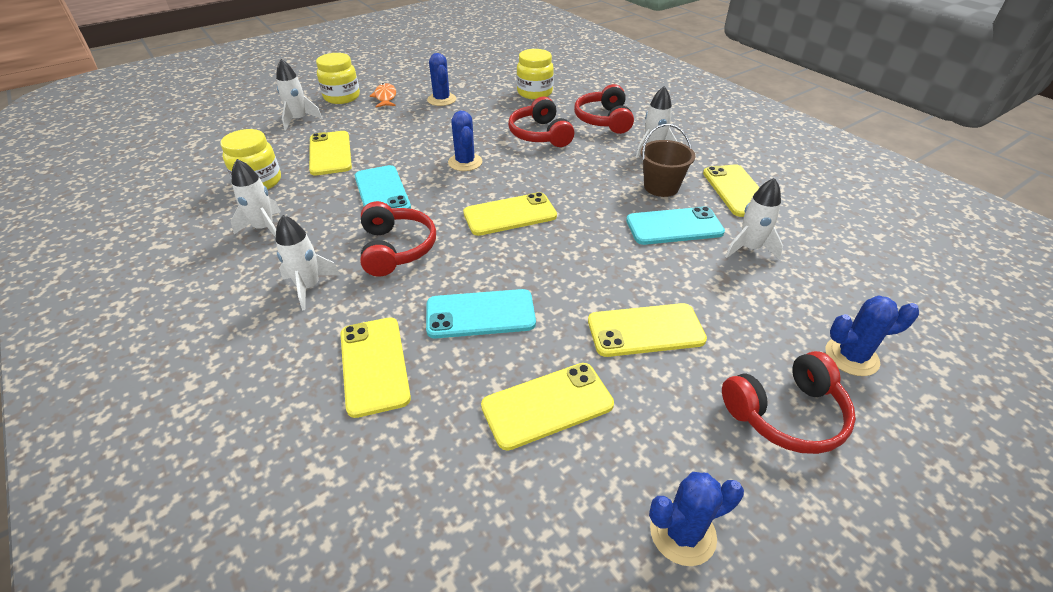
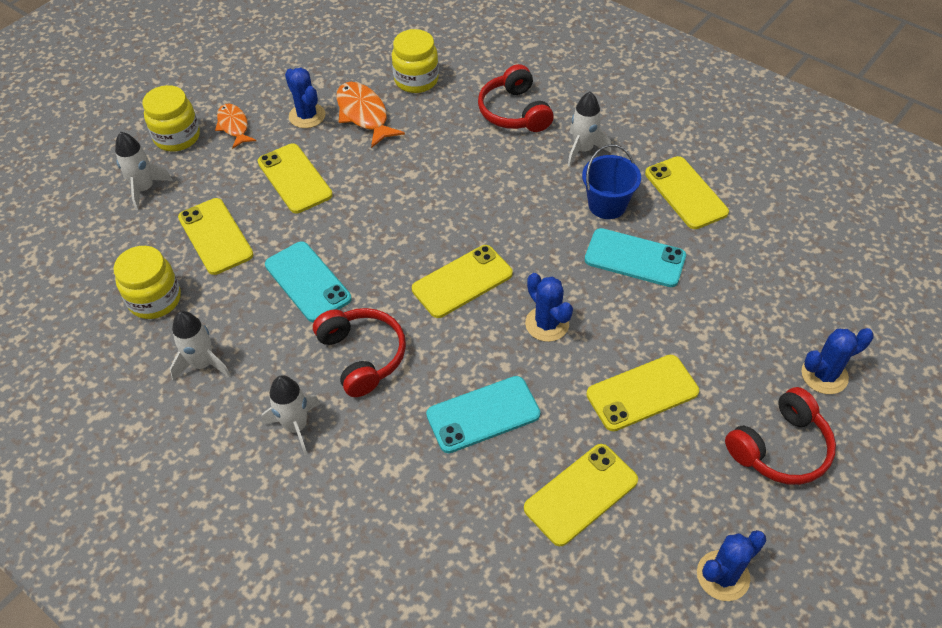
camera: 15 degrees left, 10 degrees up
yellow phone [340,318,411,418] -> yellow phone moved to [258,144,333,213]
blue cactus [448,111,482,171] -> blue cactus moved to [525,273,573,342]
red headphones [508,97,574,147] -> none
turquoise phone [626,206,725,245] -> turquoise phone turned 45 degrees clockwise [585,228,686,287]
brown bucket [641,124,696,197] -> blue bucket [582,144,641,219]
white rocket [725,178,783,260] -> none
none -> orange fish [336,82,405,148]

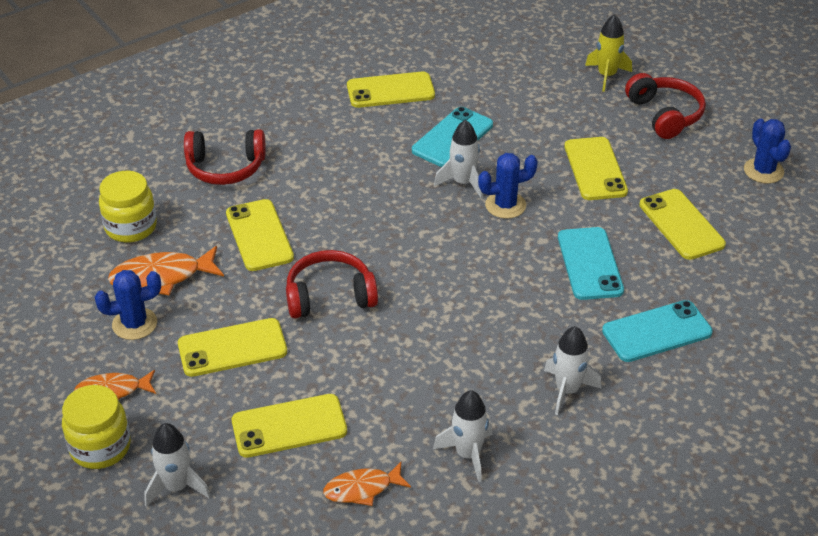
camera: 75 degrees left, 10 degrees down
yellow jar [113,246,181,319] -> orange fish [323,462,411,506]
turquoise phone [265,241,351,322] -> turquoise phone moved to [602,300,713,362]
red headphones [313,308,406,397] -> red headphones moved to [286,250,378,319]
yellow phone [412,245,513,318] -> yellow phone moved to [226,199,294,271]
white rocket [568,92,611,167] -> white rocket moved to [434,120,483,198]
blue bucket [582,144,641,219] -> none
blue cactus [802,328,874,394] -> yellow rocket [585,14,632,92]

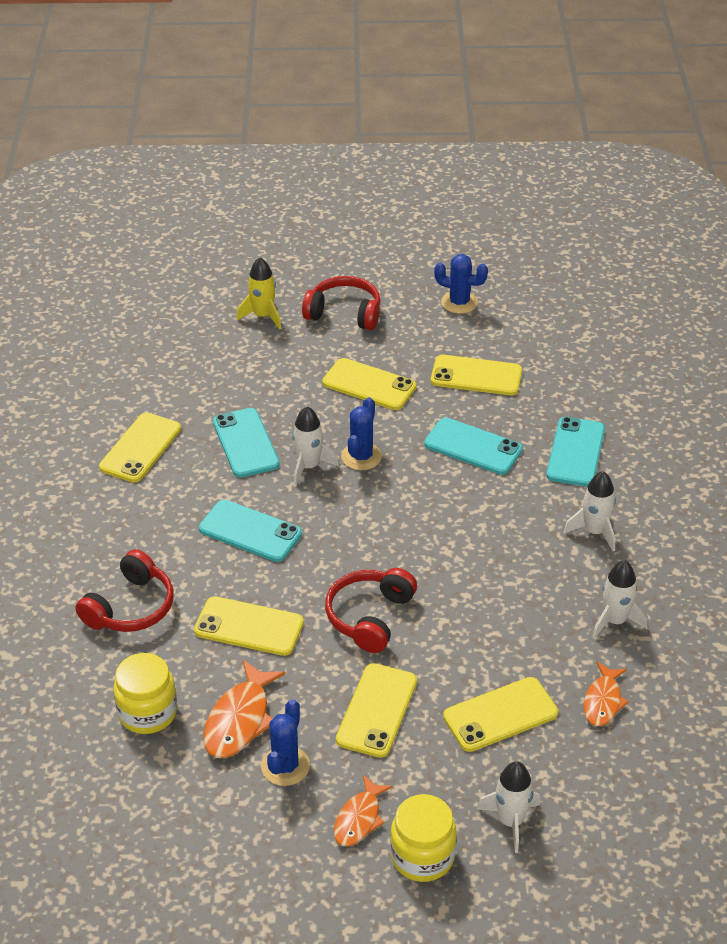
camera: 55 degrees left, 0 degrees up
yellow phone [232,394,347,458] -> yellow phone turned 45 degrees clockwise [443,677,558,752]
none -> turquoise phone [199,500,302,562]

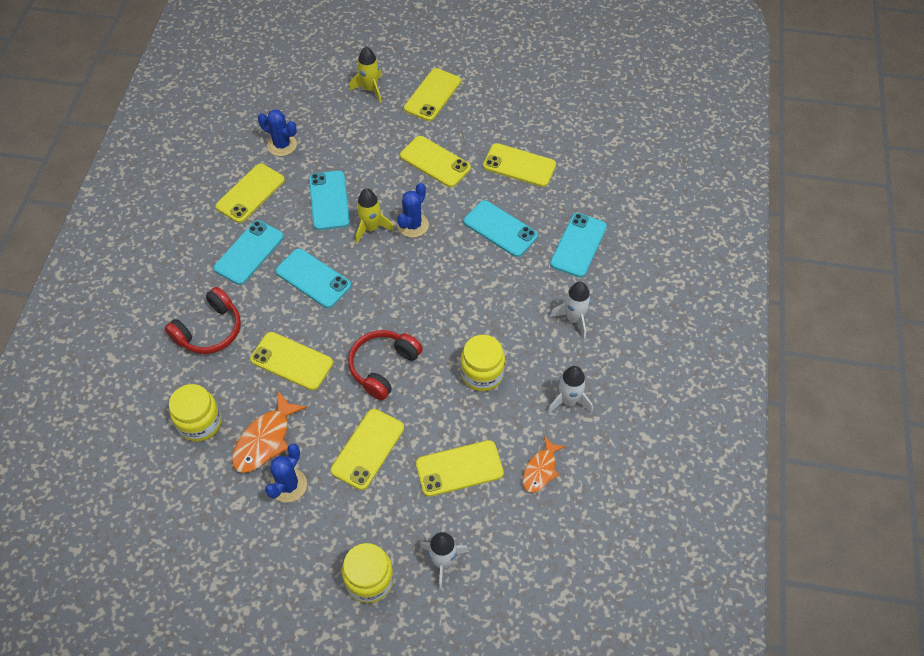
camera: 10 degrees right, 15 degrees up
white rocket [292,406,339,486] -> yellow rocket [356,188,394,244]
red headphones [302,276,380,330] -> yellow phone [404,68,461,121]
orange fish [334,775,393,847] -> none
blue cactus [434,254,488,314] -> blue cactus moved to [258,110,297,156]
none -> turquoise phone [214,220,284,285]
none -> yellow jar [460,335,505,391]

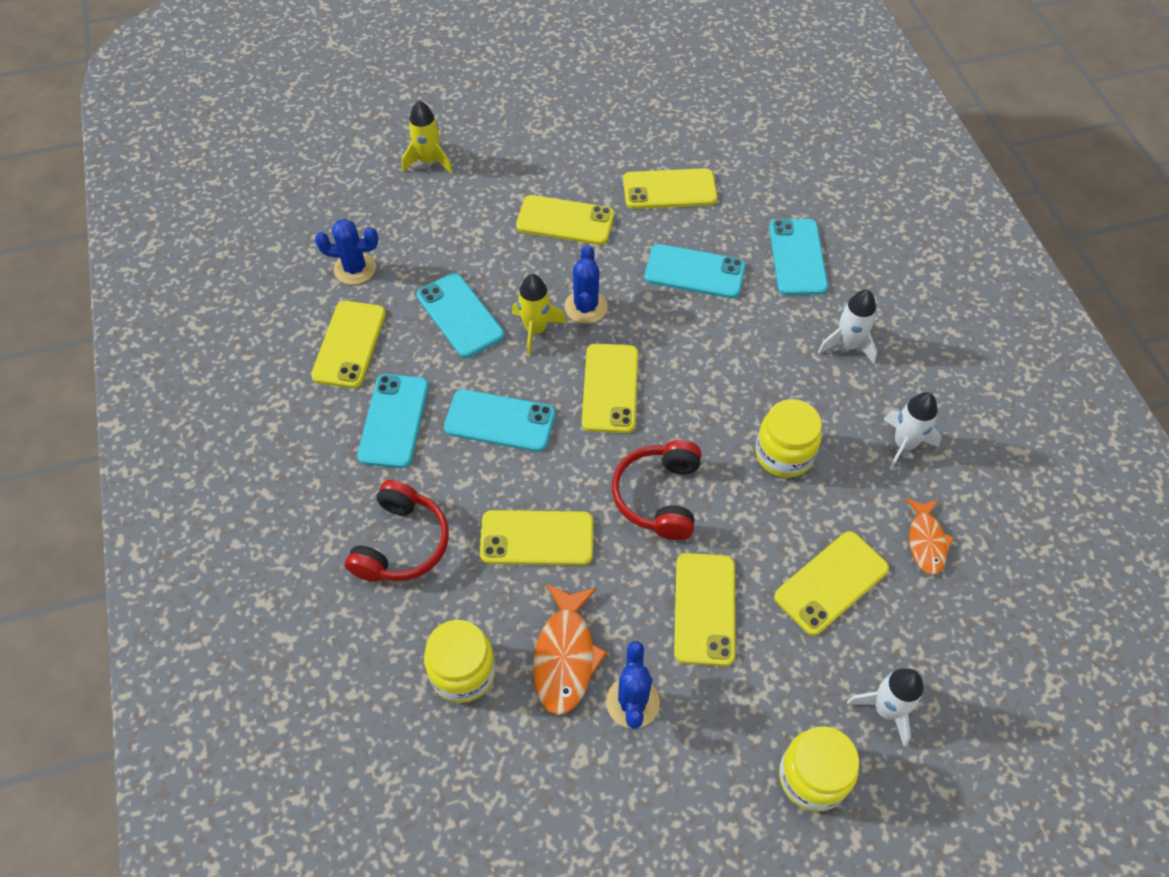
camera: 25 degrees left, 0 degrees up
yellow phone [404,68,461,121] -> yellow phone moved to [582,343,638,433]

